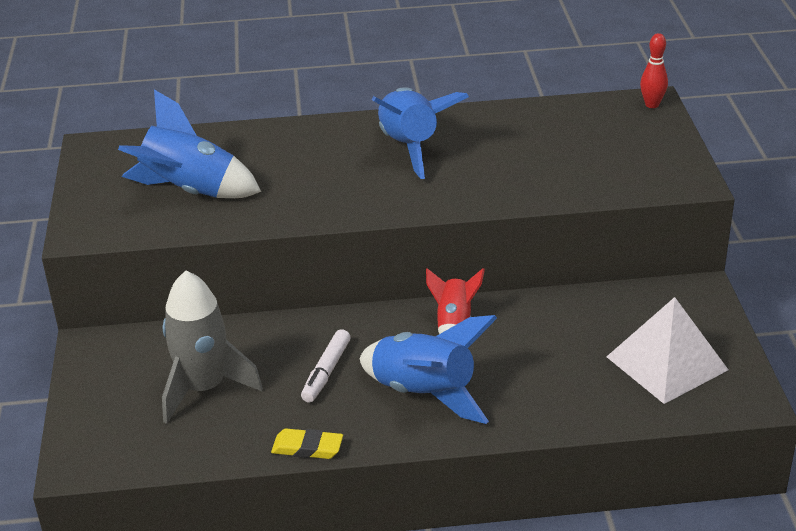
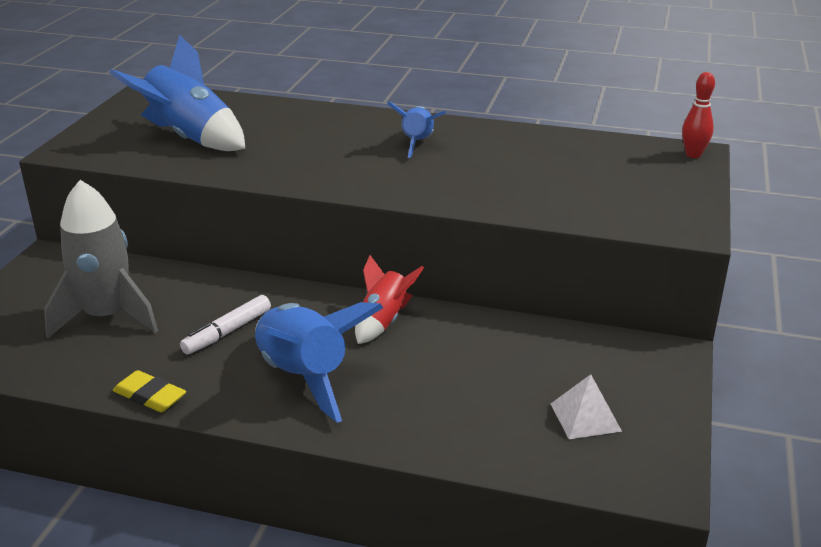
camera: 20 degrees right, 5 degrees down
blue rocket [371,87,469,179] -> blue rocket [387,102,446,158], size x0.60
white pyramid [607,297,728,404] -> white pyramid [551,374,622,439], size x0.54

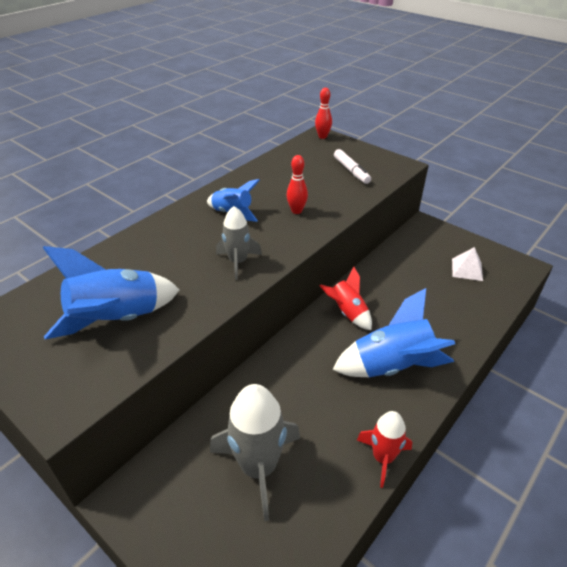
camera: 65 degrees left, 10 degrees up
yellow eraser [113,370,186,413] -> red rocket [357,411,412,488]
white marker [180,295,271,354] -> white marker moved to [334,149,371,184]
none -> grey rocket [216,206,262,280]
none -> red bowling pin [286,155,308,214]

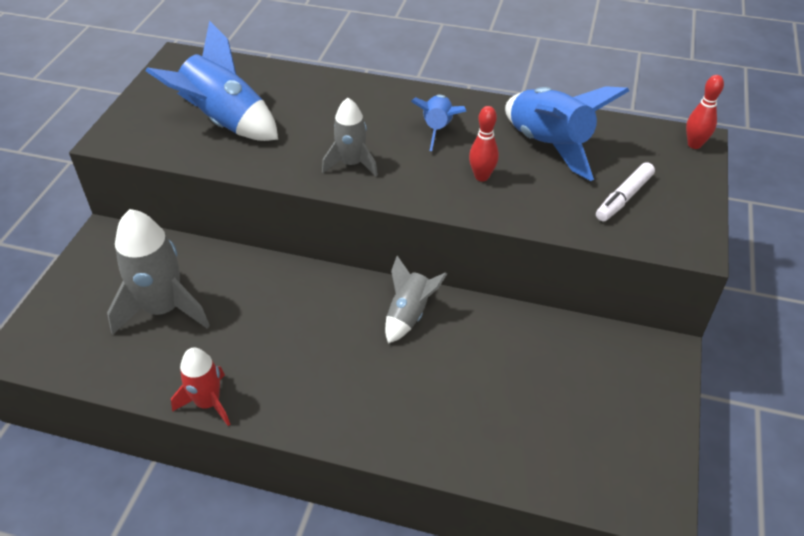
camera: 65 degrees right, 5 degrees up
red rocket [319,266,372,330] -> grey rocket [385,256,447,344]
blue rocket [333,288,455,377] -> blue rocket moved to [505,86,629,181]
white pyramid [452,247,483,281] -> none

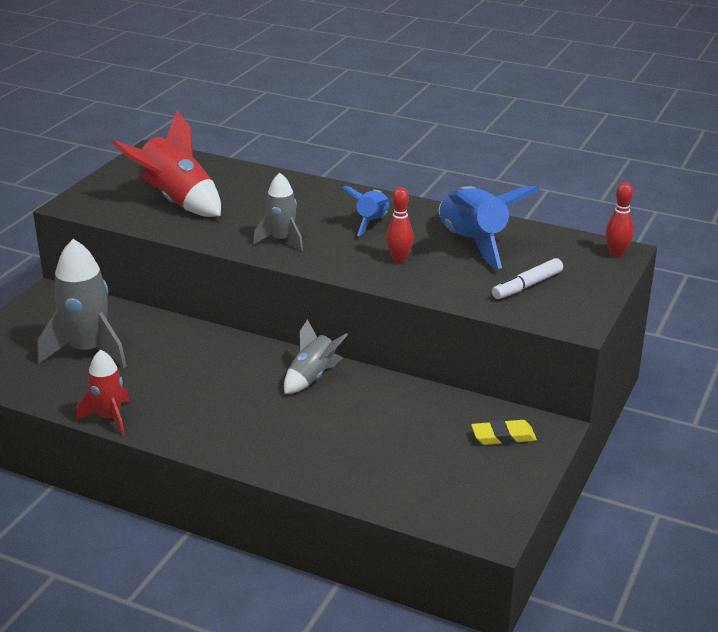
camera: 10 degrees right, 15 degrees down
blue rocket [146,20,278,141] -> red rocket [112,110,221,217]
none -> yellow eraser [471,420,537,445]

